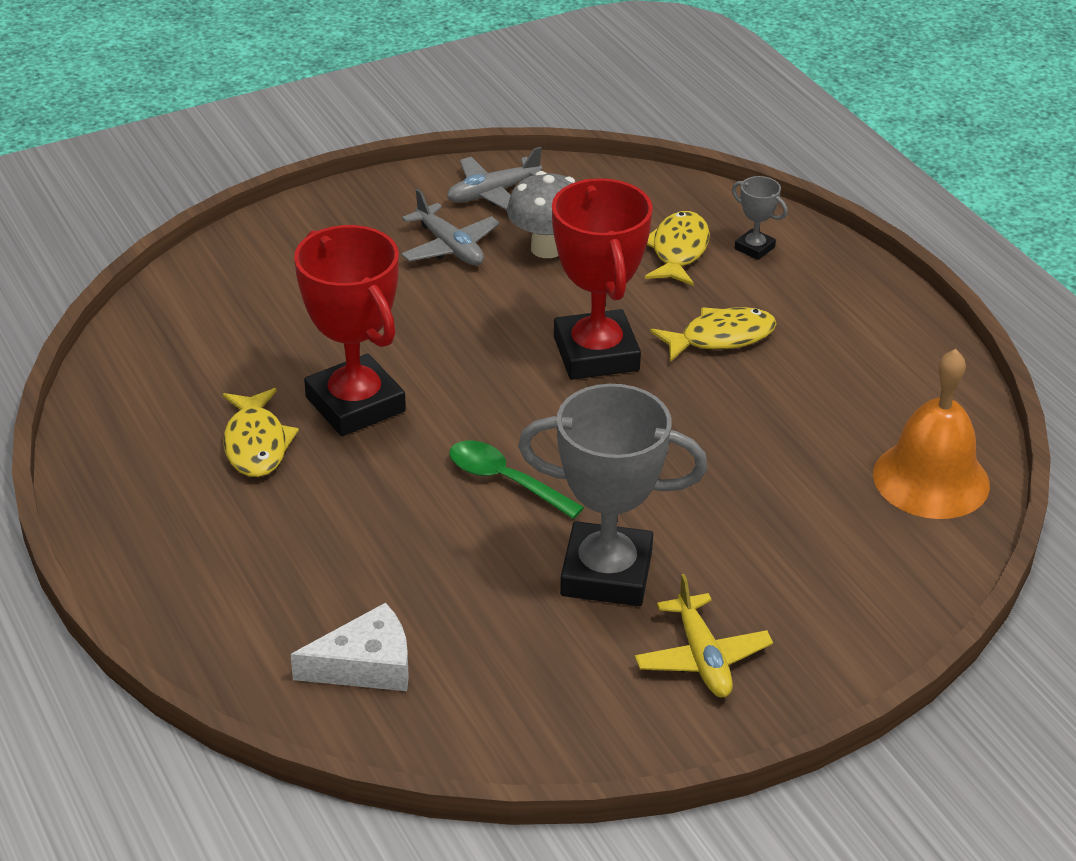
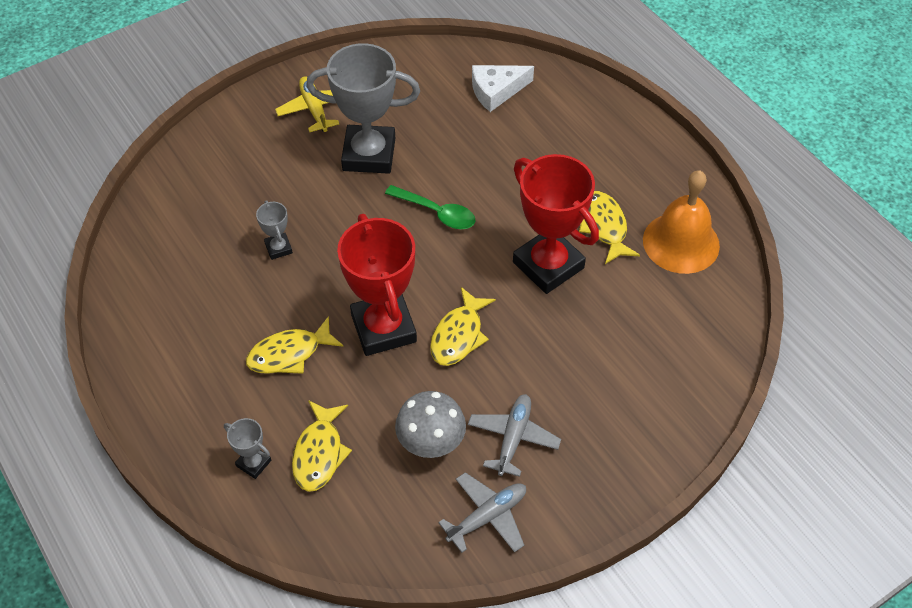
camera: 175 degrees right, 15 degrees up
grey plane [401,189,500,265] -> grey plane turned 60 degrees clockwise [468,394,561,477]
orange bell [873,349,990,519] -> orange bell moved to [643,170,720,274]
none -> grey trophy [256,200,293,260]
none -> yellow fish [430,287,496,366]

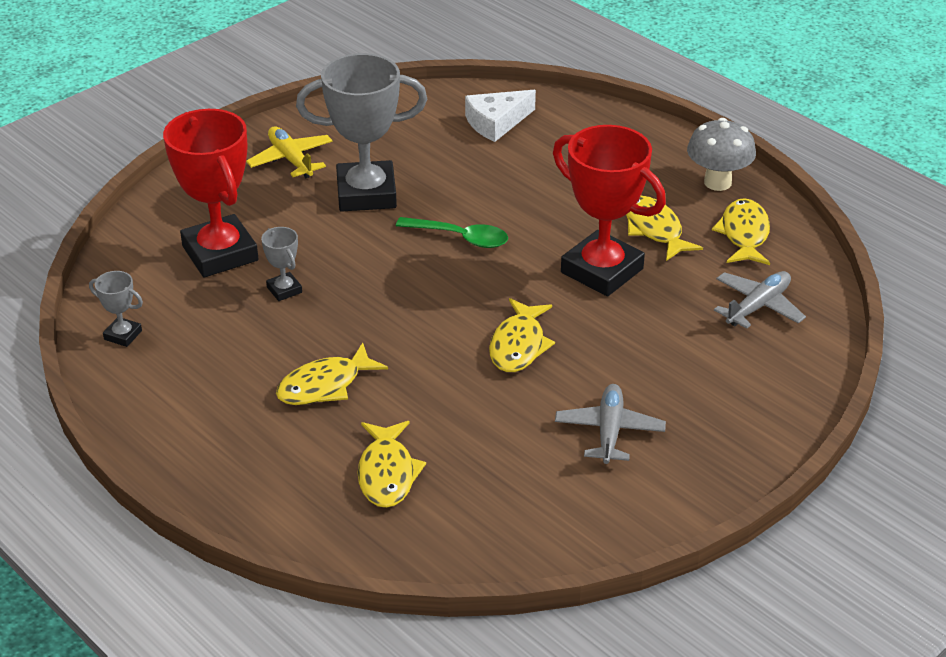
camera: 10 degrees left, 15 degrees down
grey trophy [224,418,271,479] -> grey trophy moved to [89,271,143,347]
red trophy [337,214,417,356] -> red trophy moved to [163,109,258,277]
grey mushroom [395,391,466,458] -> grey mushroom moved to [687,118,756,191]
grey plane [438,472,526,553] -> grey plane moved to [714,271,806,329]
orange bell [643,170,720,274] -> yellow fish [712,198,770,265]

